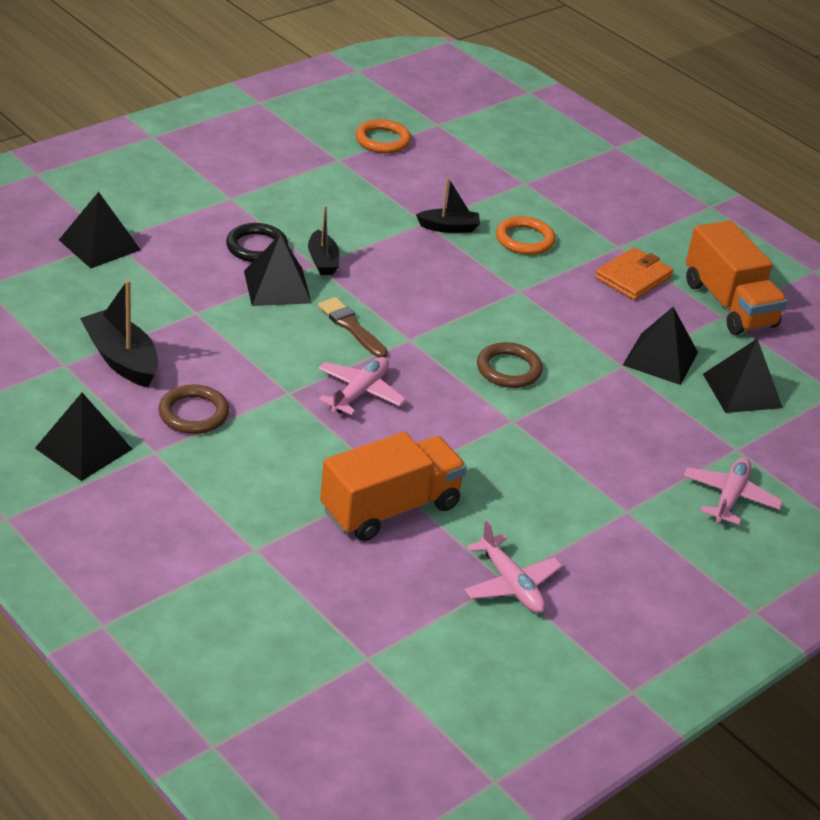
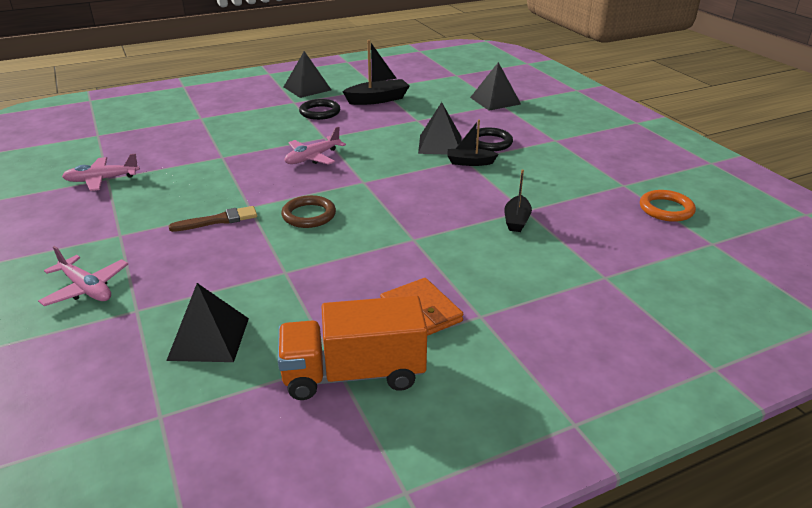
camera: 110 degrees right, 5 degrees down
brown ring [158,384,229,434] -> black ring [299,99,340,120]
brown brush [318,297,388,358] -> brown brush moved to [169,206,257,232]
pink plane [318,357,406,415] -> pink plane turned 90 degrees clockwise [285,127,346,165]
orange truck [320,432,467,541] -> none
orange ring [496,216,555,255] -> none
black pyramid [623,307,698,385] -> none

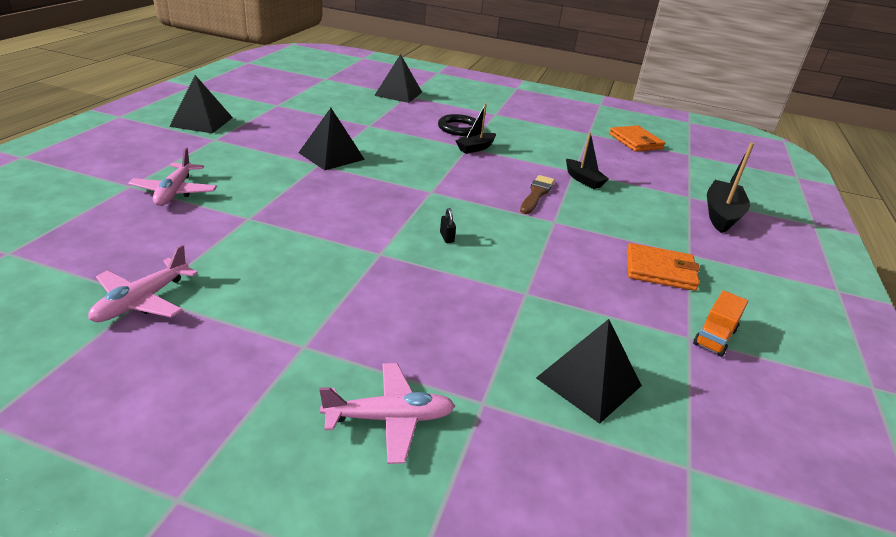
camera: 50 degrees left, 0 degrees up
brown brush [169,206,257,232] -> brown brush moved to [520,175,555,214]
orange truck [278,295,427,400] -> orange truck [693,290,748,357], size x0.49
brown ring [281,195,336,228] -> black padlock [440,208,456,243]
pink plane [285,127,346,165] -> pink plane moved to [128,148,217,206]
black ring [299,99,340,120] -> none
black boat [342,40,409,105] -> black boat moved to [707,142,754,233]
black pyramid [418,102,461,155] -> black pyramid moved to [298,108,365,170]
orange ring [640,190,696,222] -> orange wallet [609,125,665,152]

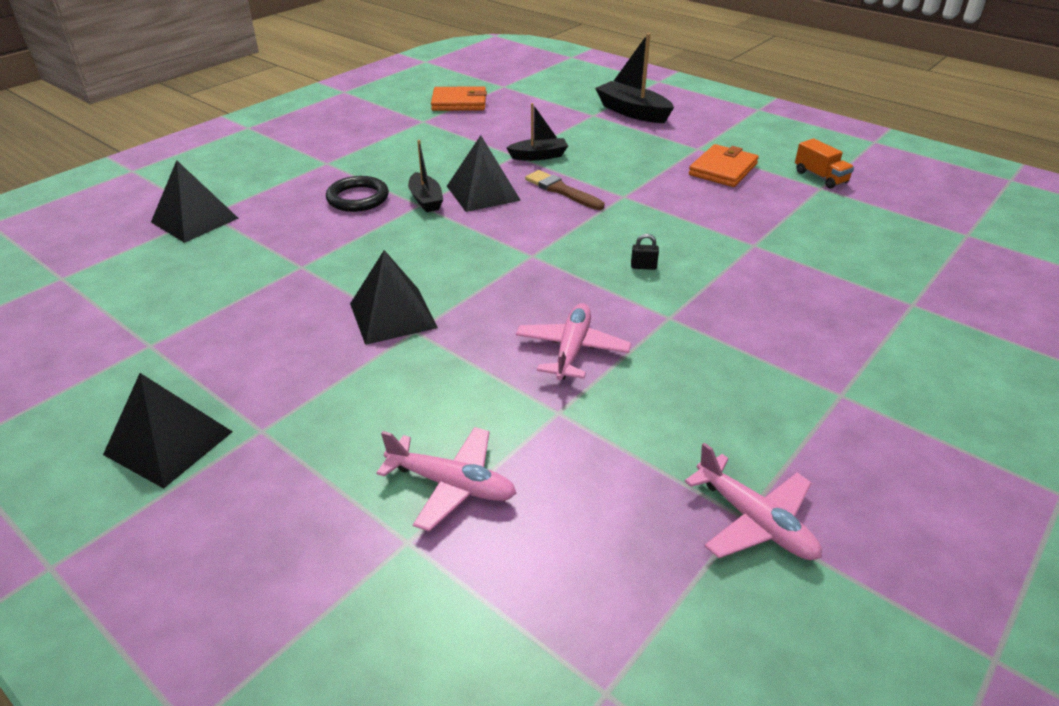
camera: 65 degrees left, 5 degrees up
pink plane [319,363,455,464] -> pink plane moved to [516,303,631,380]
black pyramid [536,319,642,424] -> black pyramid moved to [447,135,521,212]

